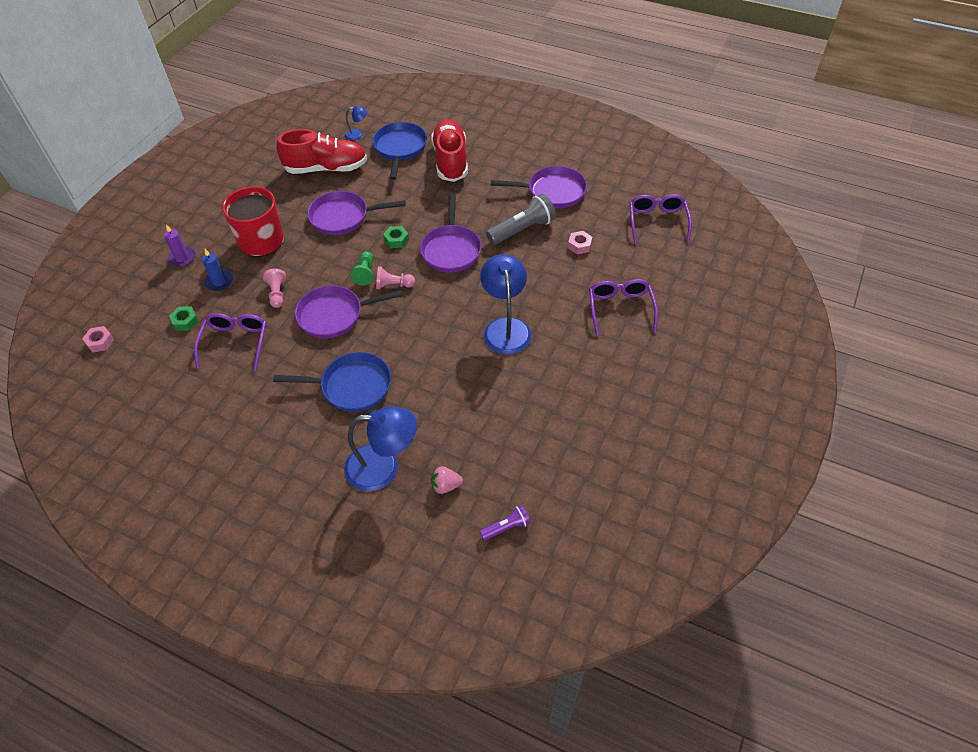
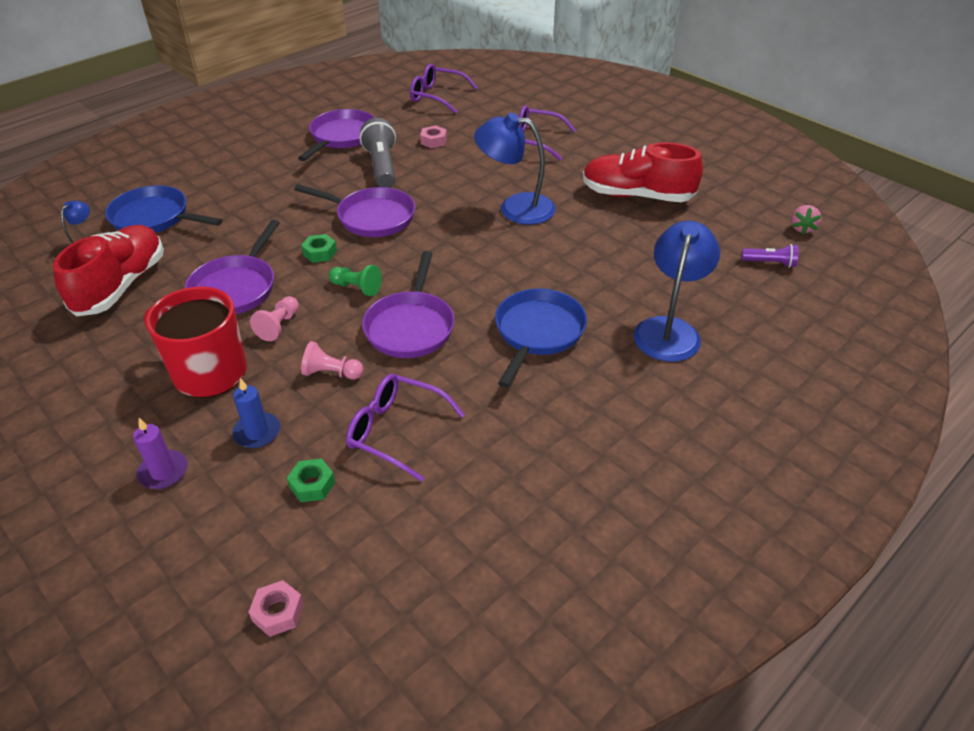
camera: 70 degrees left, 10 degrees down
pink pawn [376,266,415,289] -> pink pawn moved to [250,296,299,341]
red shoe [431,119,468,182] -> red shoe moved to [583,142,703,202]
pink strawberry [431,466,463,494] -> pink strawberry moved to [791,205,822,234]
purple flashlight [480,505,531,541] -> purple flashlight turned 105 degrees clockwise [741,244,798,268]

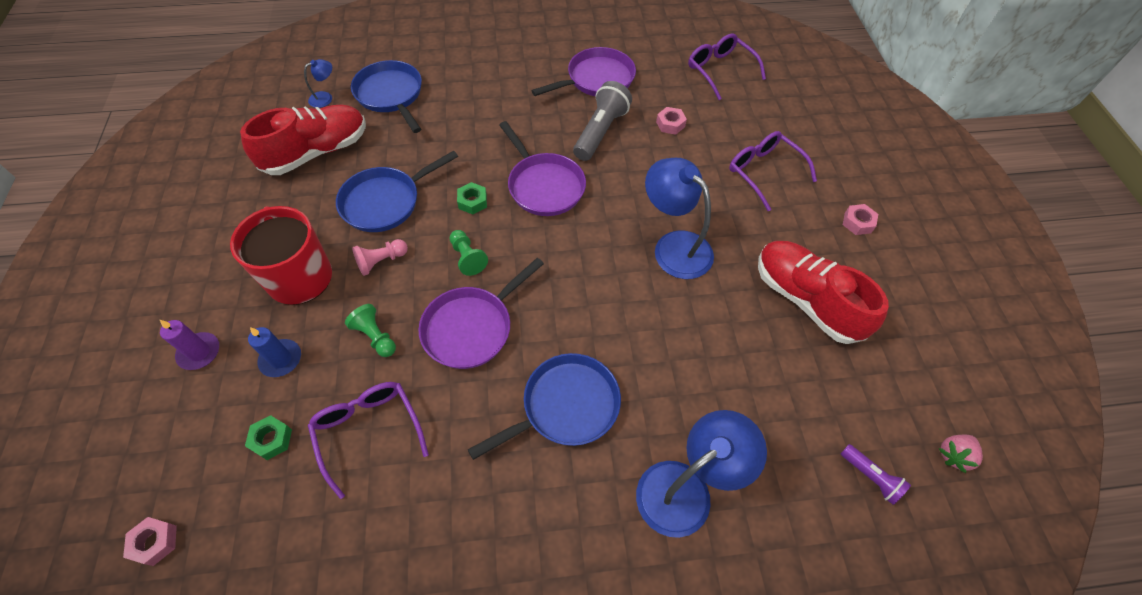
camera: 35 degrees right, 15 degrees up
purple pan [185,220,280,314] -> blue pan [336,151,458,232]
pink pawn [301,341,363,379] -> green pawn [345,304,396,357]
none -> pink nut [843,204,878,235]

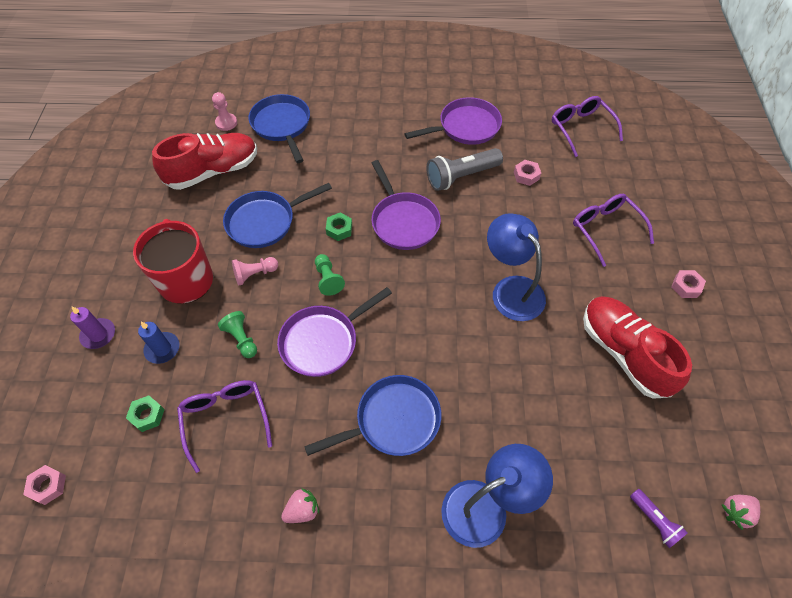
camera: 10 degrees right, 0 degrees up
blue lamp [304,59,332,108] -> pink pawn [212,92,237,131]
grey flashlight [573,81,632,161] -> grey flashlight turned 150 degrees counterclockwise [426,148,503,191]
none -> pink strawberry [281,488,319,523]

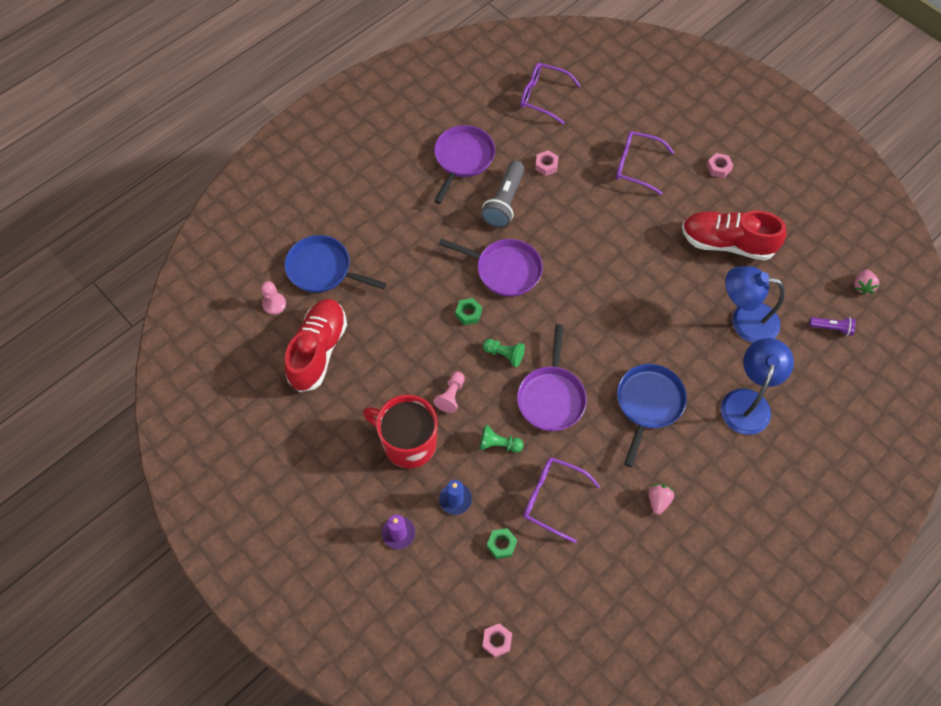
camera: 45 degrees left, 5 degrees up
blue pan [223,183,332,248] -> none
blue lamp [487,213,546,321] -> blue lamp moved to [725,266,785,343]

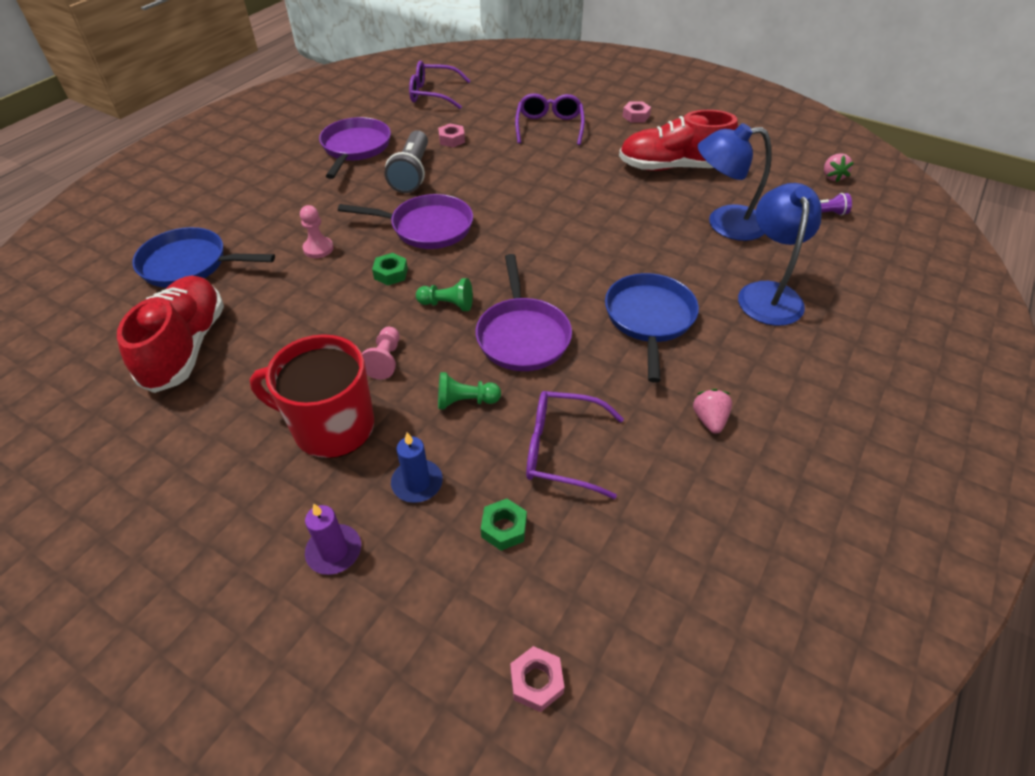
camera: 15 degrees left, 15 degrees down
pink pawn [261,281,286,315] -> pink pawn moved to [300,205,334,258]
purple glasses [616,131,674,195] -> purple glasses turned 90 degrees clockwise [515,93,585,145]

